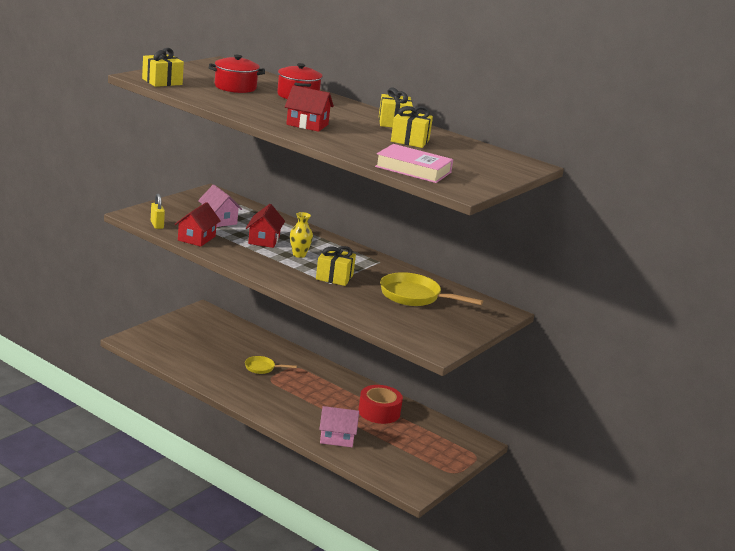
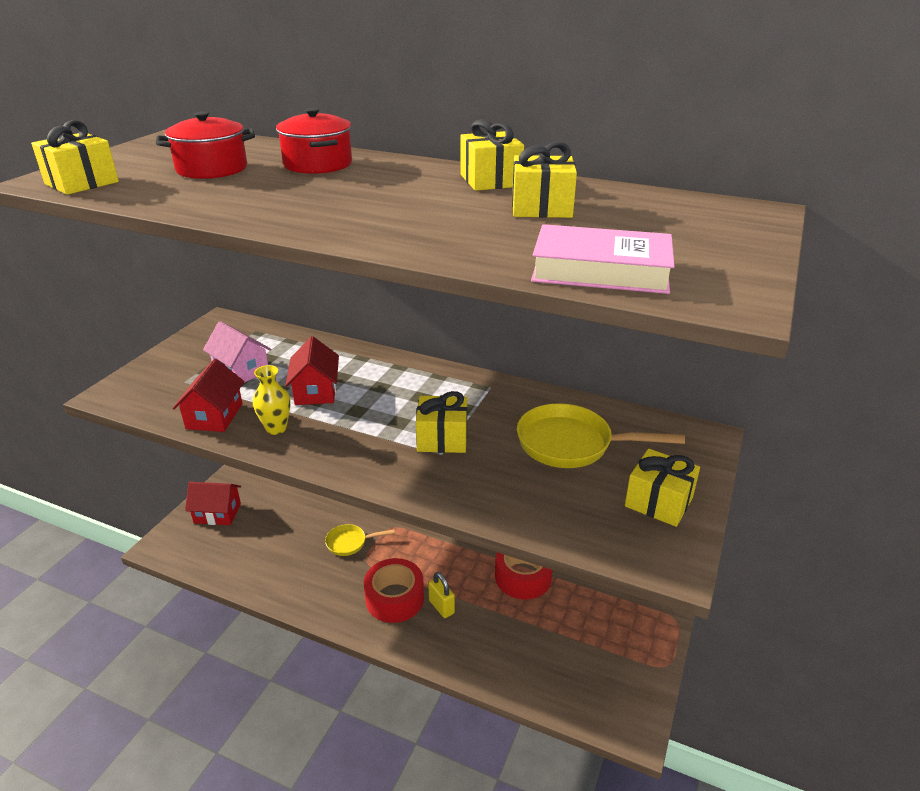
camera: 10 degrees left, 10 degrees up
yellow padlock [151,193,165,229] -> yellow padlock moved to [428,572,455,618]
red house [285,85,334,132] -> red house moved to [185,482,241,525]
yellow vase [290,212,313,258] -> yellow vase moved to [253,365,290,435]
pink house [319,406,359,447] -> none
none -> red tape [364,558,424,623]
none -> yellow gift [625,449,700,527]

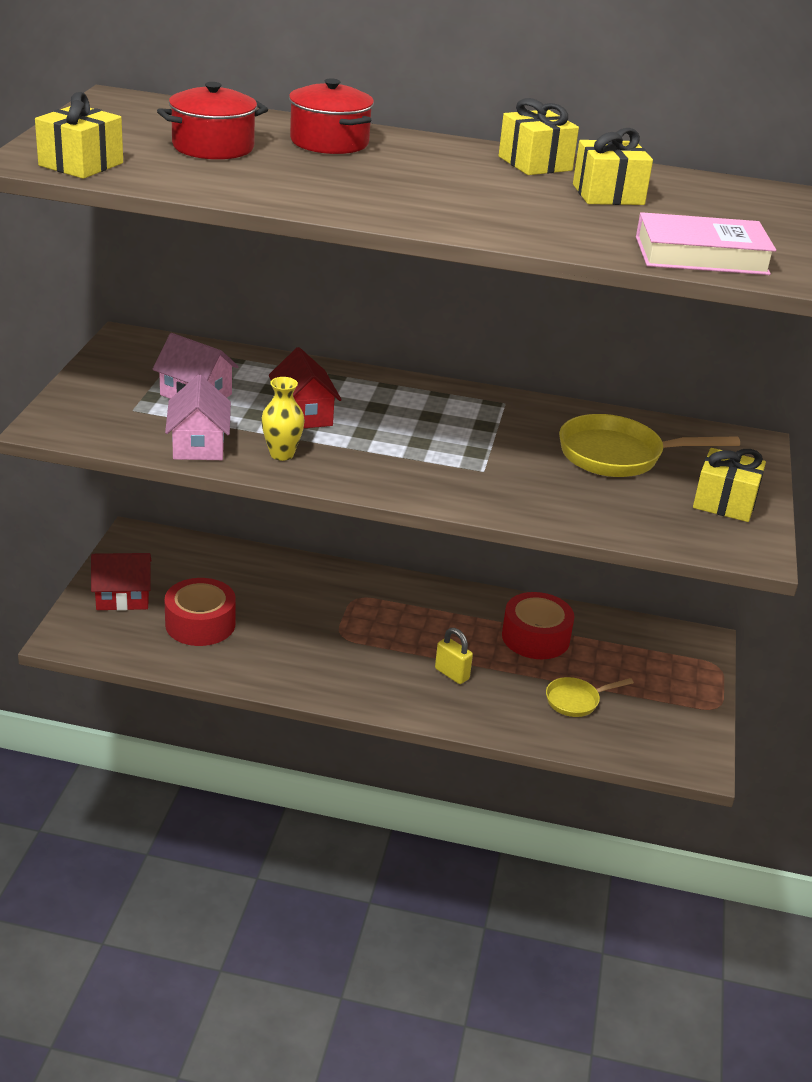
camera: 15 degrees left, 0 degrees up
red house [173,359,245,432] -> pink house [165,375,231,460]
yellow pan [325,524,395,556] -> yellow pan moved to [546,677,634,717]
red tape [364,558,424,623] -> red tape moved to [165,578,236,646]
yellow gift [416,391,467,453] -> none

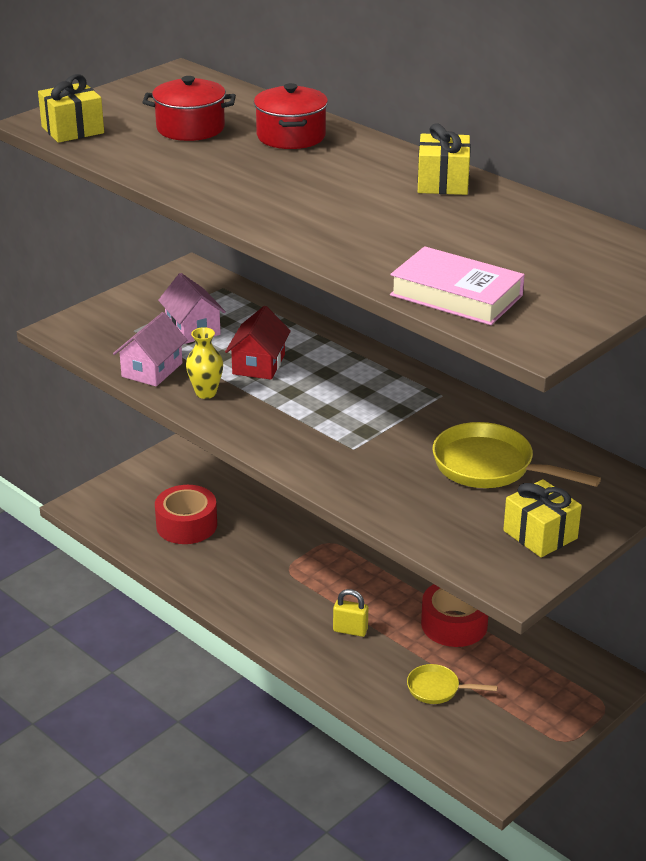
camera: 35 degrees right, 0 degrees up
red house [91,553,152,611] -> none
yellow padlock [435,628,473,684] -> yellow padlock turned 60 degrees counterclockwise [333,589,368,637]
yellow gift [573,128,653,205] -> none

